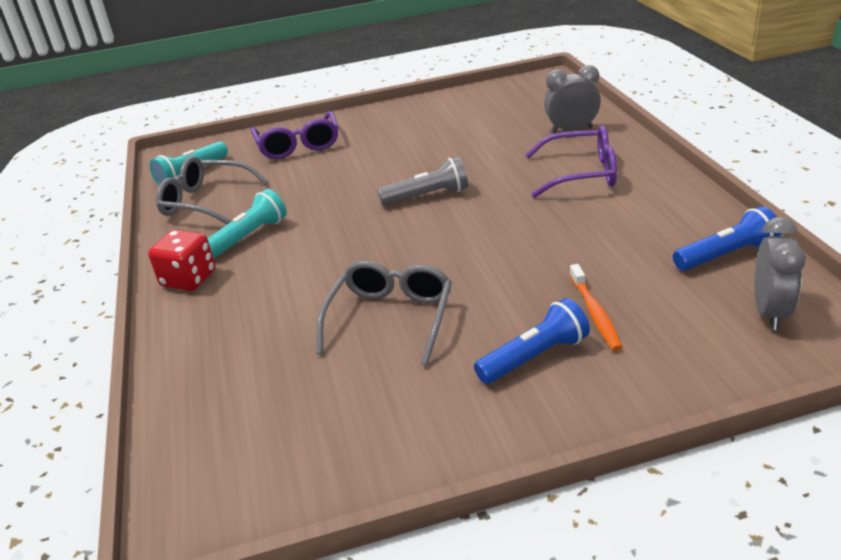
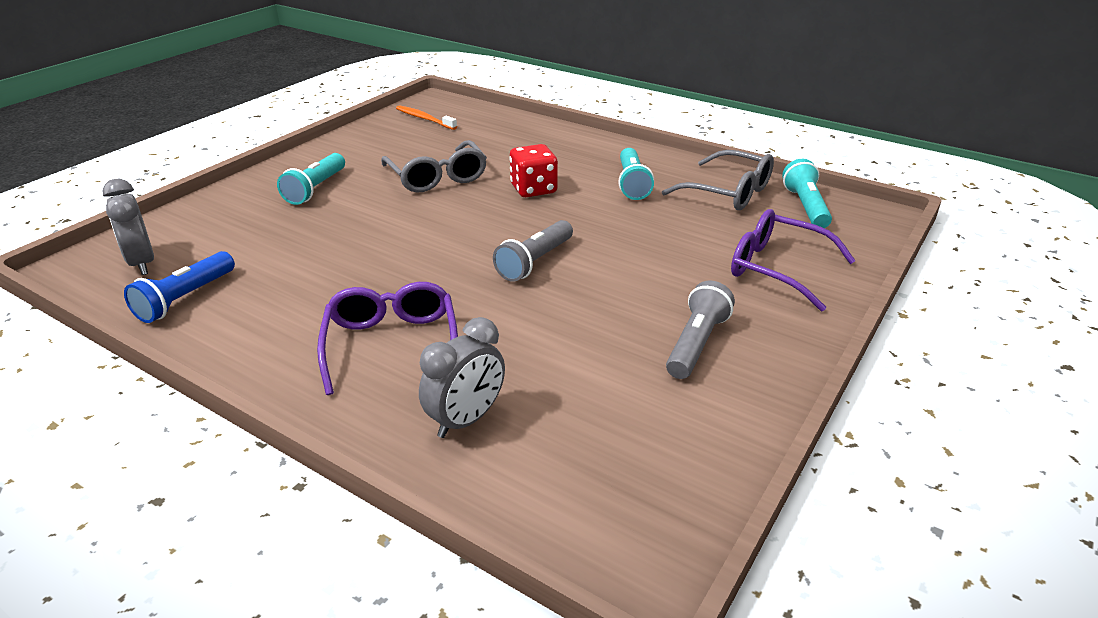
camera: 135 degrees right, 0 degrees up
red dice [148,230,215,291] -> red dice moved to [509,144,558,197]
grey glasses [156,156,269,224] -> grey glasses turned 60 degrees clockwise [662,150,774,210]
blue flashlight [474,298,590,384] -> turquoise flashlight [277,153,345,205]
purple glasses [525,126,617,198] -> purple glasses turned 120 degrees clockwise [317,282,458,395]
orange toothbrush [570,264,622,351] -> orange toothbrush moved to [396,105,457,130]
none -> grey flashlight [666,281,735,379]

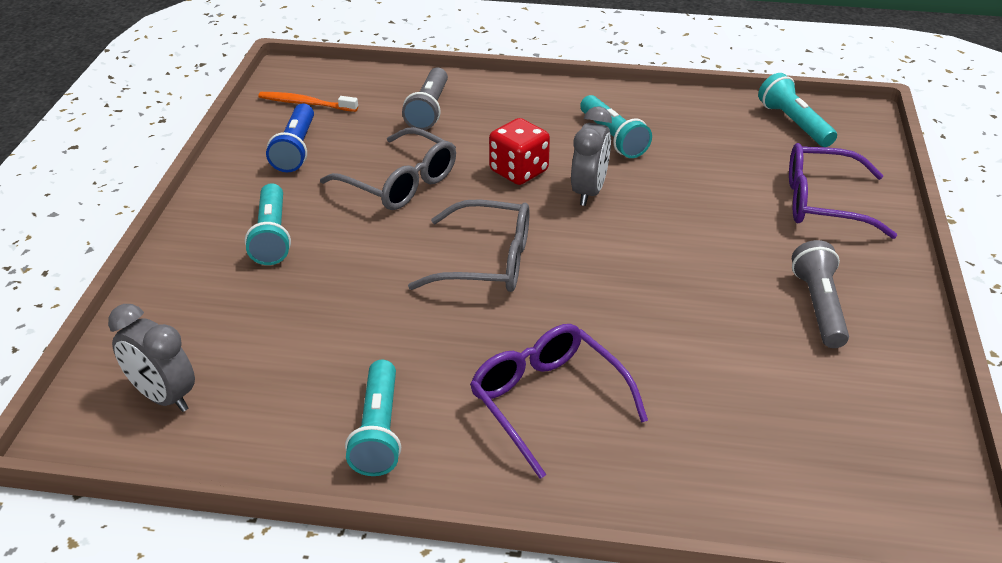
camera: 25 degrees left, 5 degrees up
blue flashlight [124,251,235,323] -> blue flashlight moved to [266,104,314,172]
grey clock [419,317,505,438] -> grey clock moved to [571,106,612,206]
grey flashlight [493,220,573,282] -> grey flashlight moved to [402,68,448,130]
grey glasses [662,150,774,210] -> grey glasses moved to [408,199,530,292]
none -> turquoise flashlight [345,360,401,476]

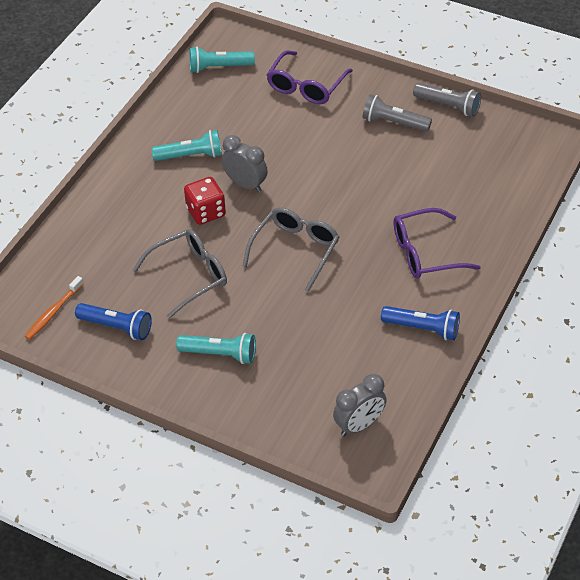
camera: 70 degrees left, 10 degrees up
turquoise flashlight [345,360,401,476] -> blue flashlight [381,306,460,340]
grey flashlight [402,68,448,130] -> grey flashlight moved to [413,83,481,117]

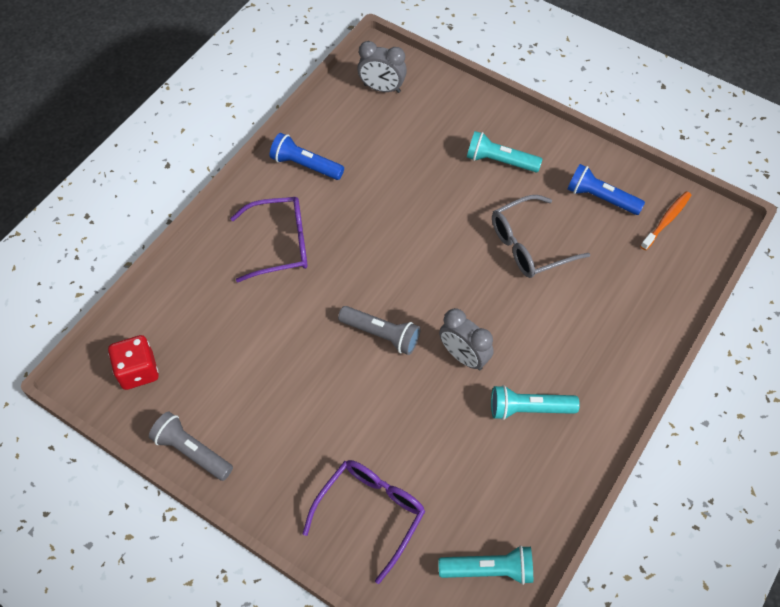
camera: 175 degrees left, 10 degrees up
red dice [184,177,226,225] -> red dice moved to [108,335,159,390]
grey glasses [243,207,339,292] -> none
grey clock [333,374,387,436] -> grey clock turned 135 degrees counterclockwise [357,41,407,93]
grey flashlight [363,94,432,131] -> grey flashlight moved to [338,306,420,355]

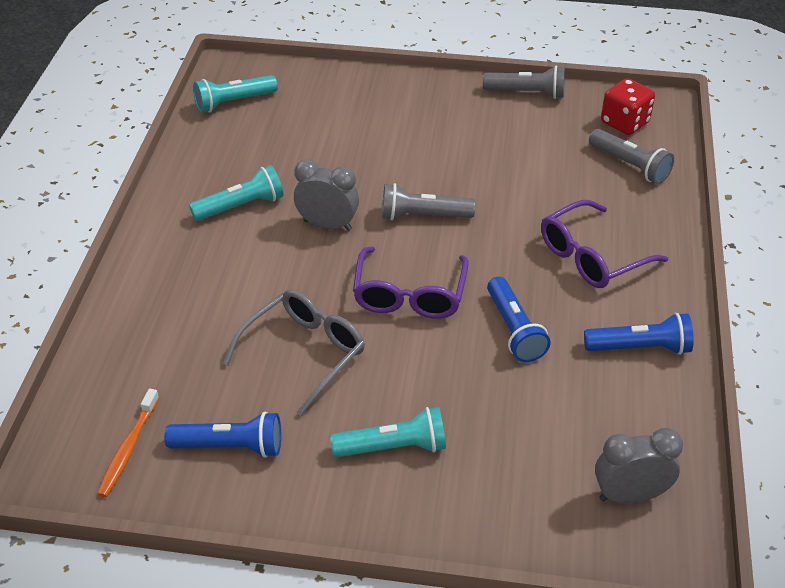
camera: 155 degrees right, 15 degrees down
purple glasses [303,460,425,584] -> purple glasses moved to [353,247,469,319]
none -> blue flashlight [487,277,551,362]
none -> grey flashlight [589,129,674,184]

